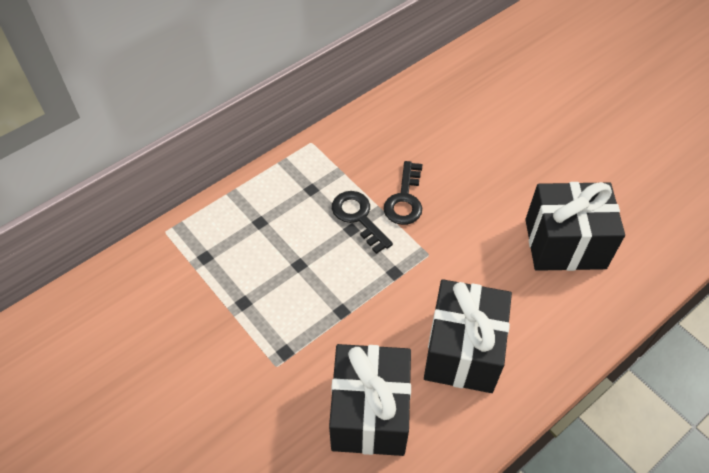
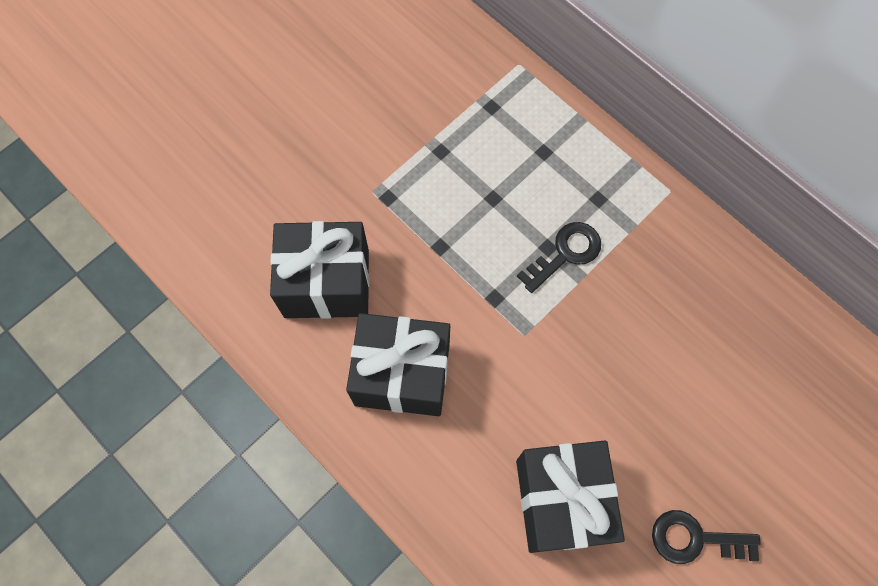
camera: 85 degrees right, 15 degrees up
black key [383,161,423,225] -> black key moved to [652,510,761,564]

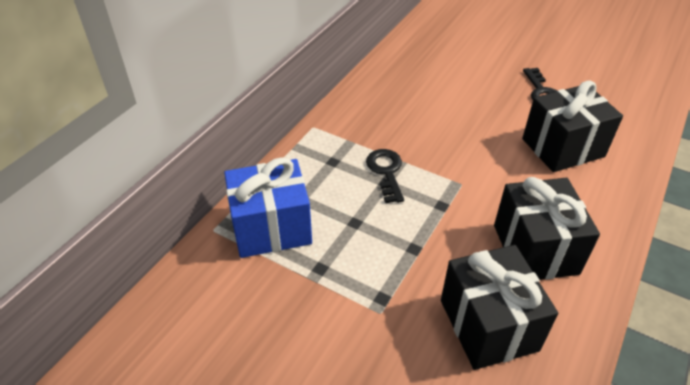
camera: 105 degrees left, 25 degrees down
black key [517,222,601,293] -> black key turned 45 degrees clockwise [366,149,404,203]
none -> blue gift [224,157,312,258]

